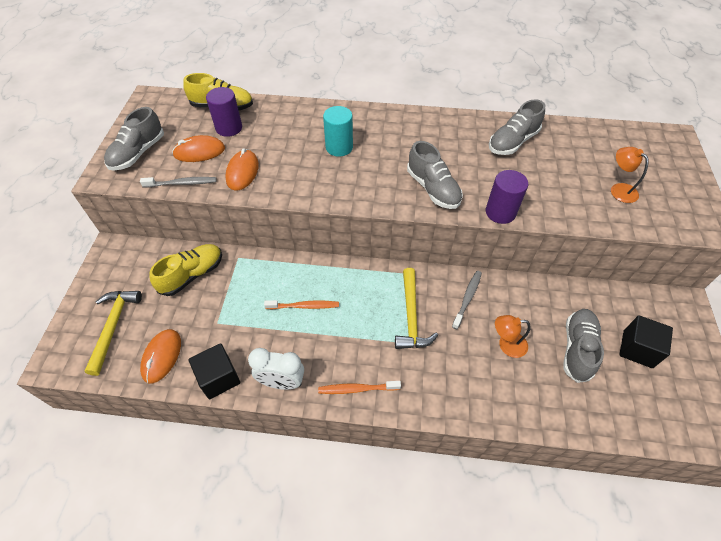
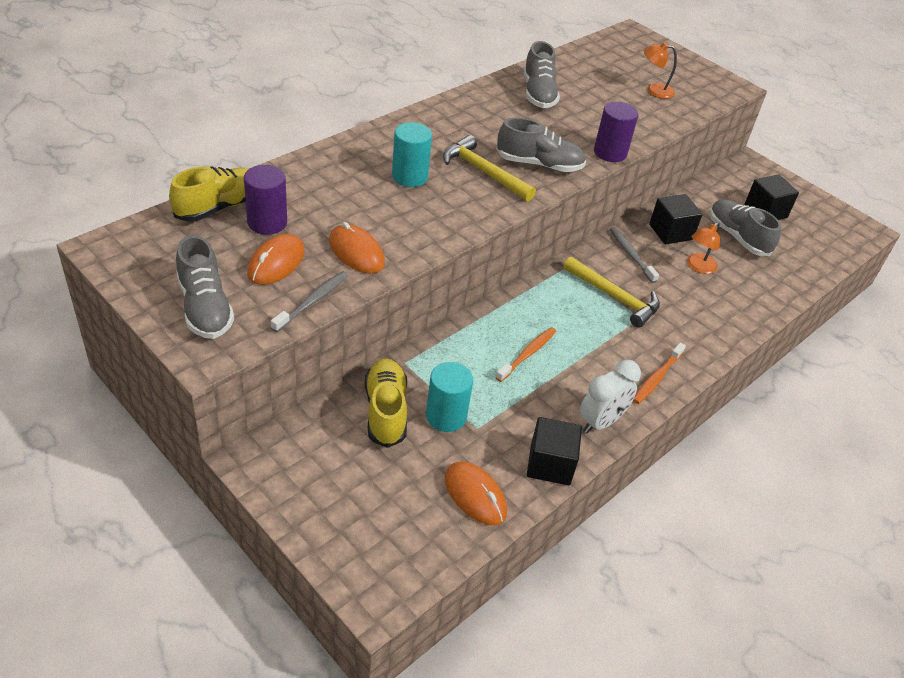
camera: 55 degrees left, 10 degrees down
yellow hammer [85,291,142,376] -> yellow hammer moved to [443,135,536,201]
none -> turquoise cylinder [426,362,473,432]
none -> black cube [649,194,703,244]

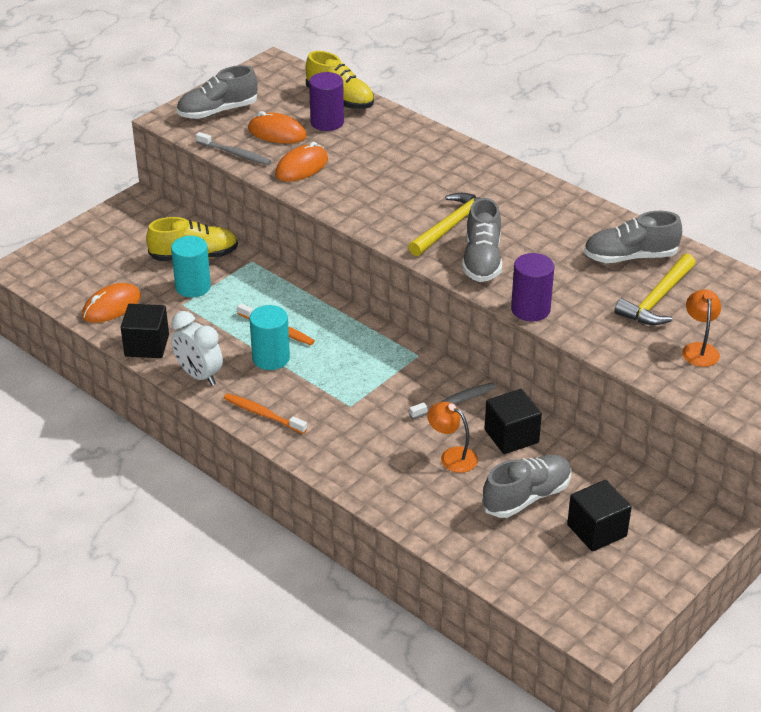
camera: 90 degrees right, 5 degrees down
turquoise cylinder [392,122,432,187] -> turquoise cylinder moved to [250,305,290,370]
yellow hammer [564,256,660,328] -> yellow hammer moved to [614,253,696,325]

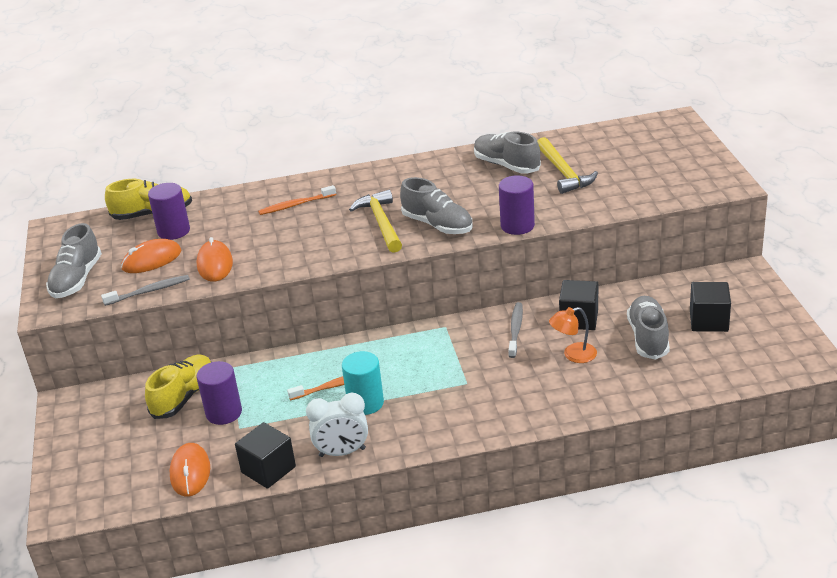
camera: 50 degrees left, 5 degrees down
turquoise cylinder [171,236,211,297] -> purple cylinder [197,361,242,425]
orange toothbrush [224,393,307,434] -> orange toothbrush moved to [258,185,336,215]
grey shoe [584,211,682,263] -> grey shoe turned 105 degrees clockwise [474,132,541,174]
orange lamp [682,289,721,367] -> none

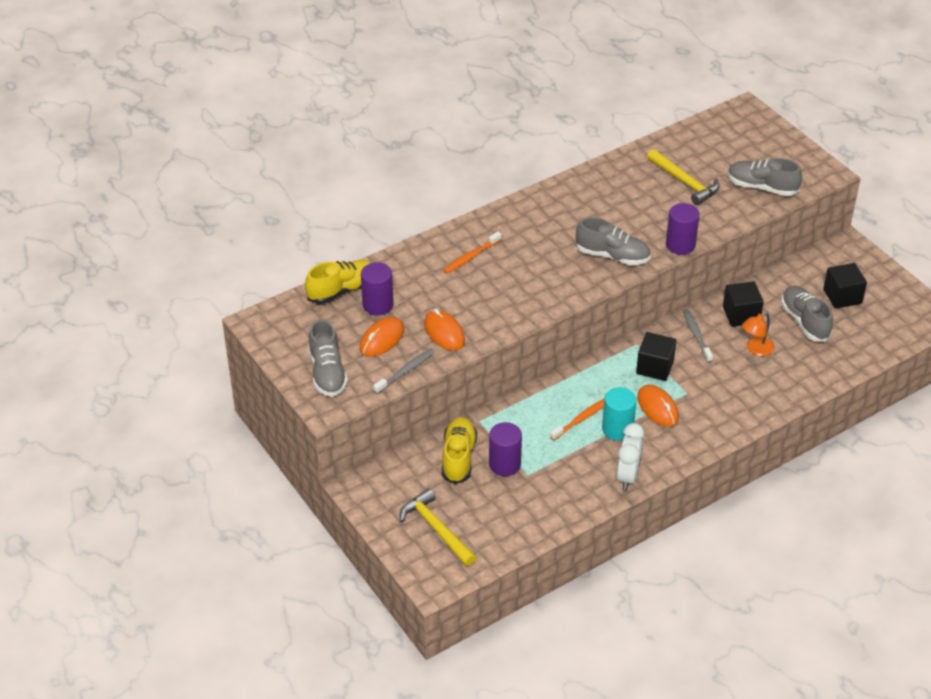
camera: 25 degrees left, 10 degrees up
orange mouse [170,443,210,497] -> orange mouse moved to [637,385,679,427]
black cube [235,422,296,489] -> black cube moved to [636,332,677,381]
white clock [306,393,368,457] -> white clock turned 45 degrees counterclockwise [617,423,644,490]
yellow hammer [349,190,402,253] -> yellow hammer moved to [400,488,477,566]
grey shoe [474,132,541,174] -> grey shoe moved to [728,158,802,196]

